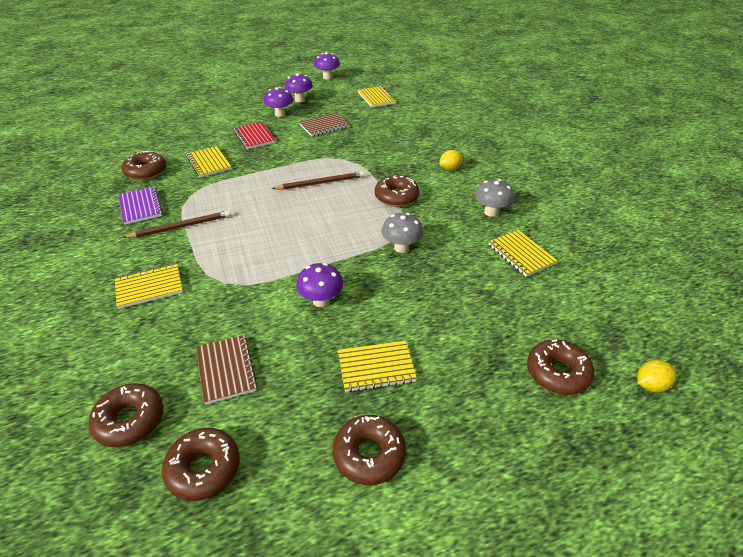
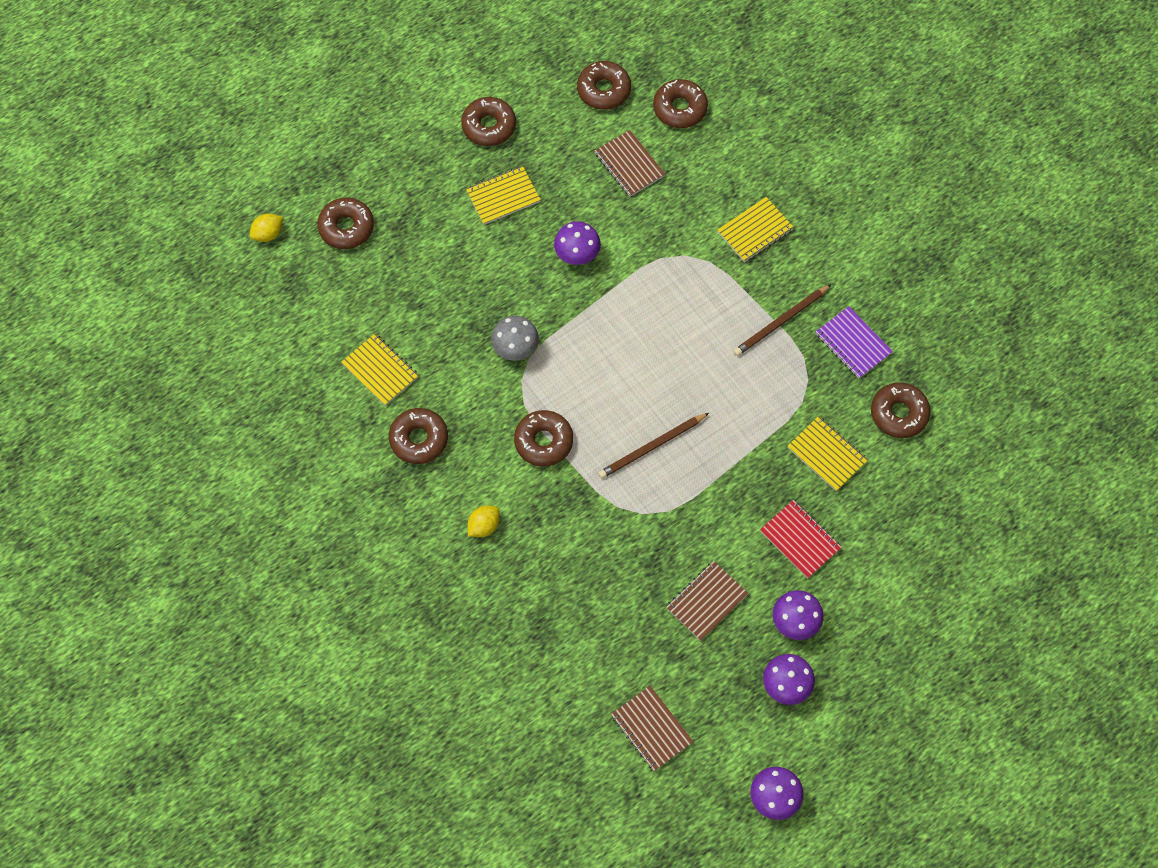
camera: 165 degrees right, 25 degrees up
yellow notebook [358,86,396,108] -> brown notebook [611,686,694,771]
grey mushroom [475,179,514,217] -> brown donut [389,408,448,464]

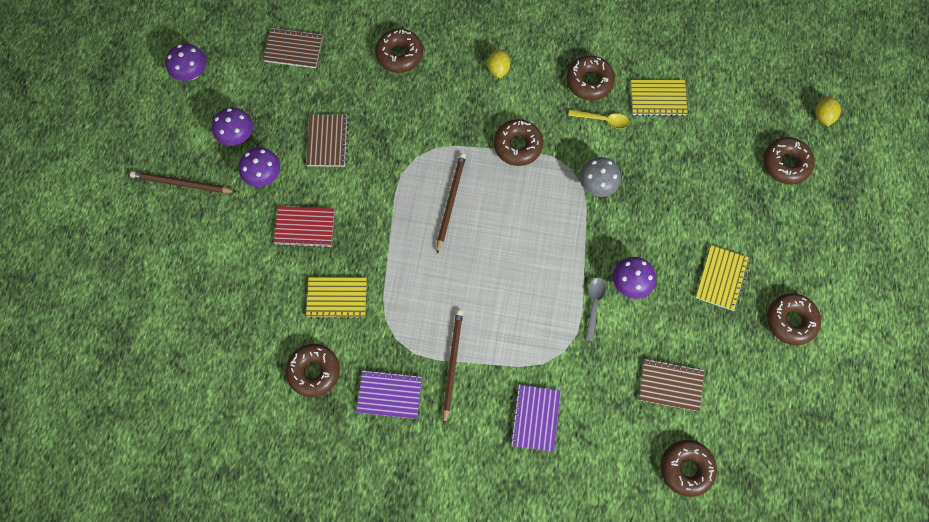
camera: 135 degrees right, 5 degrees up
brown donut [577,61,631,110] -> brown donut moved to [375,29,423,73]
yellow notebook [718,197,794,262] -> purple notebook [510,385,561,452]
none -> brown pencil [130,171,236,193]
none -> yellow spoon [568,109,630,129]
none -> grey spoon [585,277,606,341]

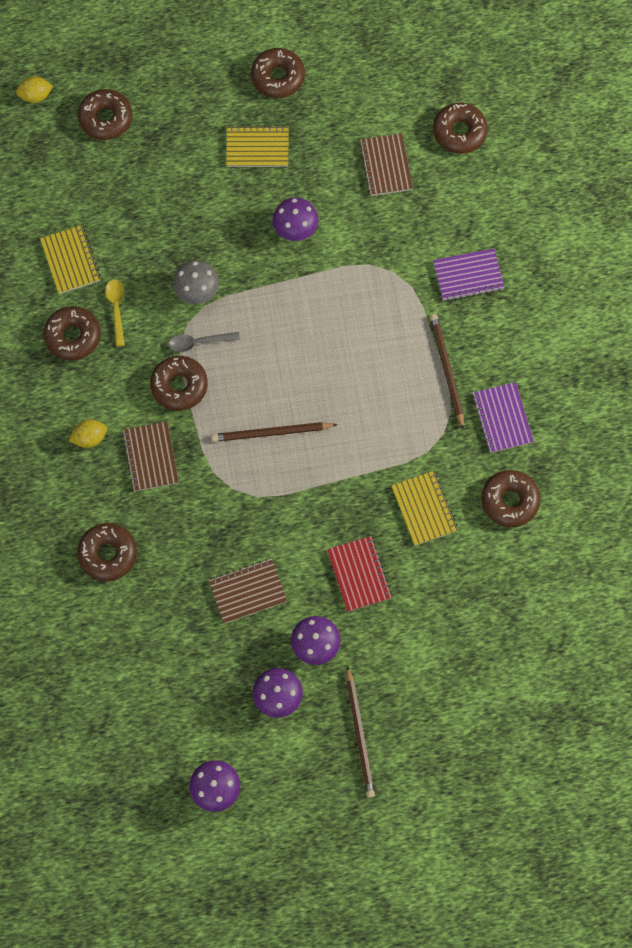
camera: 110 degrees left, 0 degrees up
brown notebook [263,27,323,68] -> brown notebook moved to [122,421,179,492]
brown pencil [443,310,463,425] -> brown pencil turned 90 degrees clockwise [430,314,464,430]
grey spoon [585,277,606,341] -> grey spoon moved to [168,332,240,352]

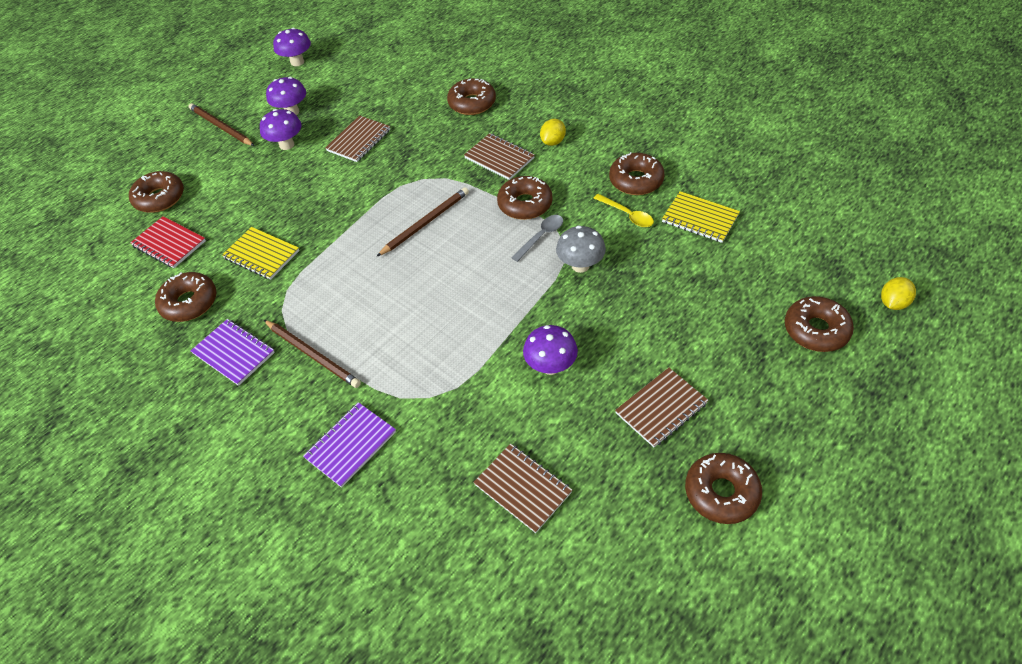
camera: 145 degrees right, 20 degrees down
yellow notebook [226,126,288,167] -> brown notebook [615,368,709,447]
red notebook [327,536,392,612] -> red notebook moved to [130,216,206,268]
brown donut [433,103,488,154] -> brown donut moved to [129,171,184,213]

